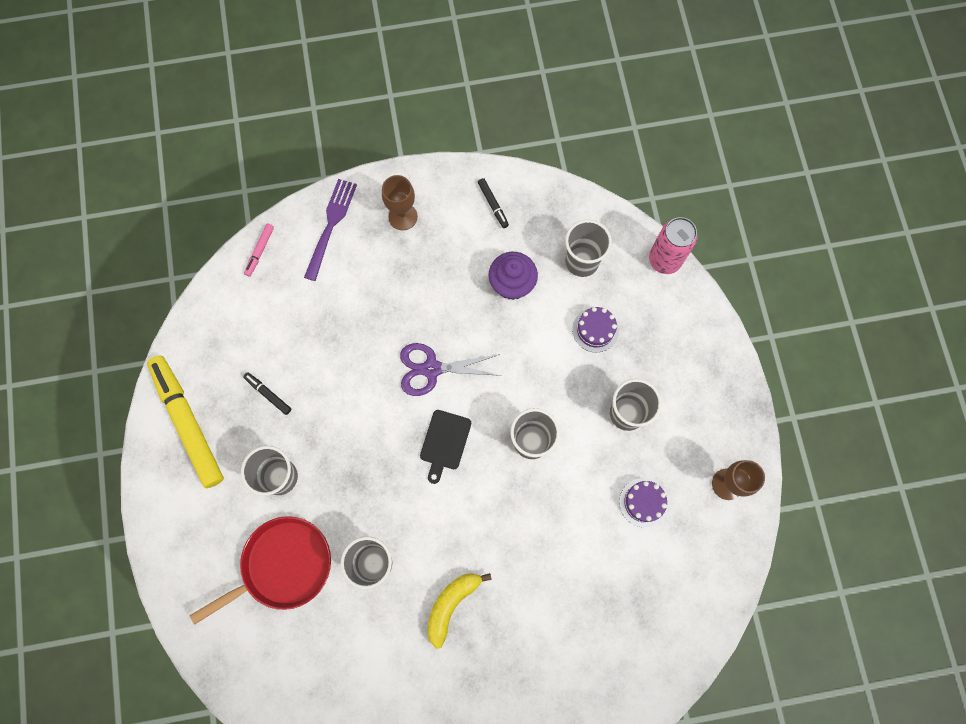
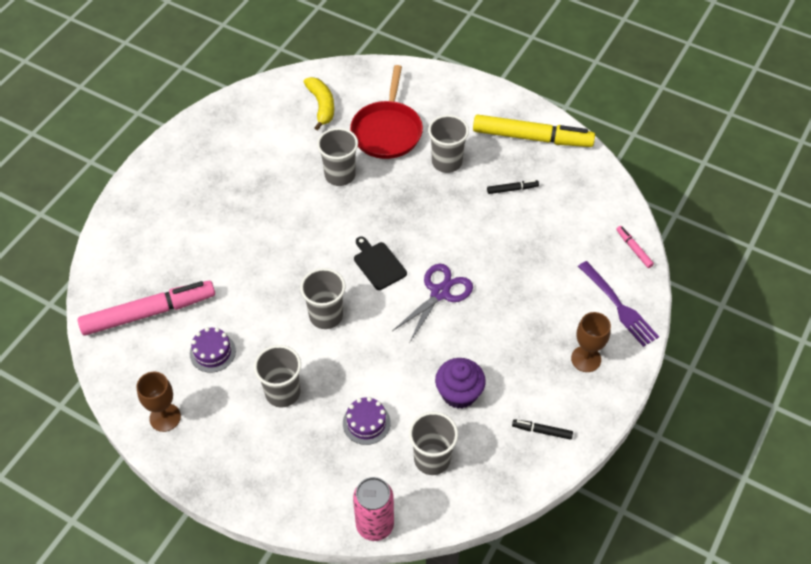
camera: 130 degrees right, 20 degrees down
yellow banana [427,573,492,649] -> yellow banana moved to [304,77,334,131]
none -> pink marker [78,281,215,335]

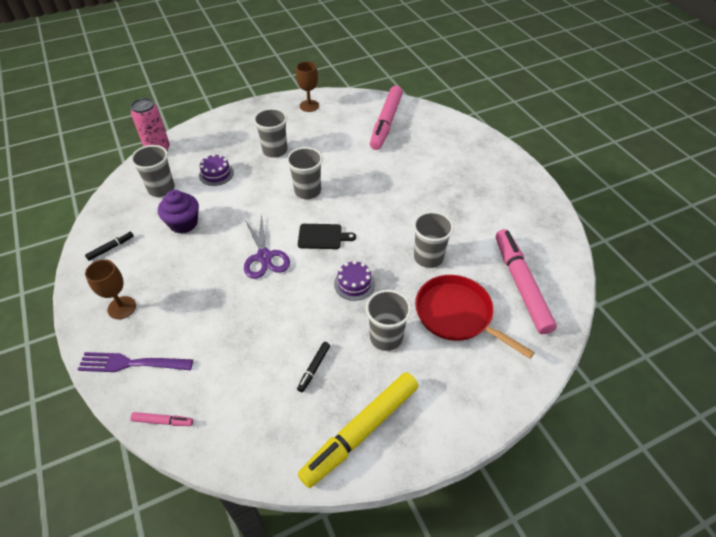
camera: 125 degrees right, 5 degrees down
purple cake [190,327,236,373] -> purple cake moved to [334,261,375,301]
yellow banana [304,77,334,131] -> pink marker [496,229,557,334]

